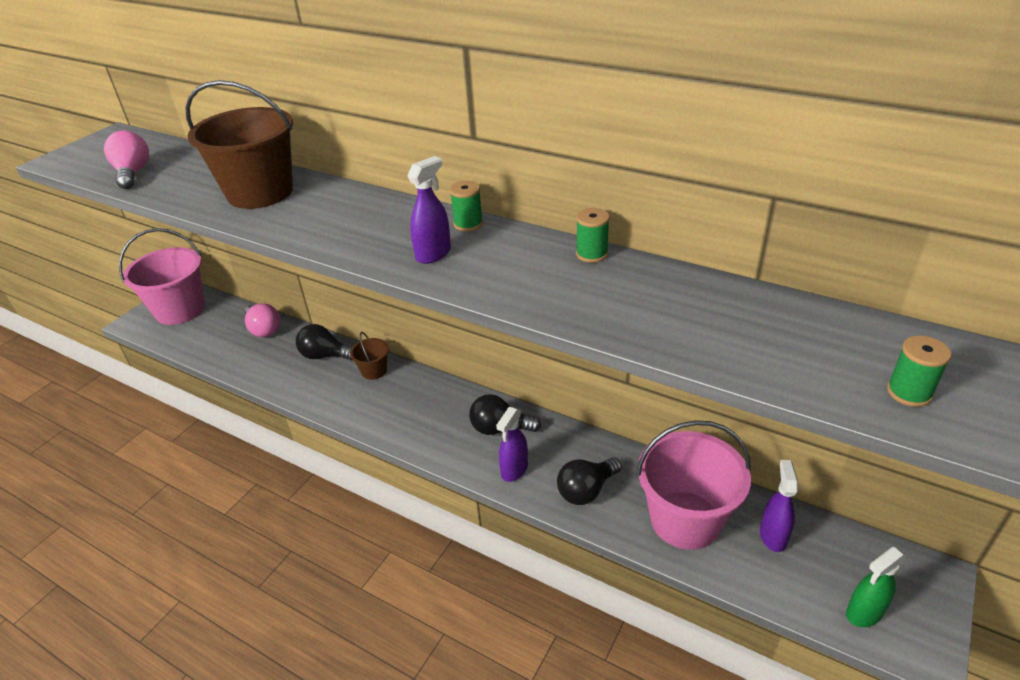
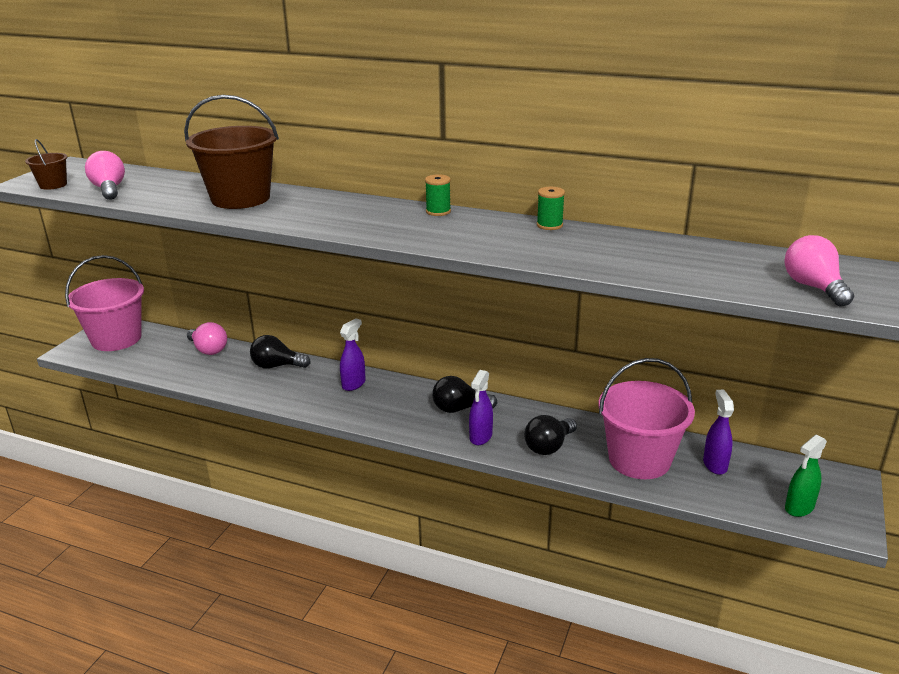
camera: 10 degrees left, 10 degrees down
brown bucket [350,332,389,380] -> brown bucket moved to [25,139,67,190]
purple spray bottle [407,156,451,264] -> purple spray bottle moved to [340,318,366,391]
green spool [887,336,952,407] -> pink light bulb [784,235,854,306]

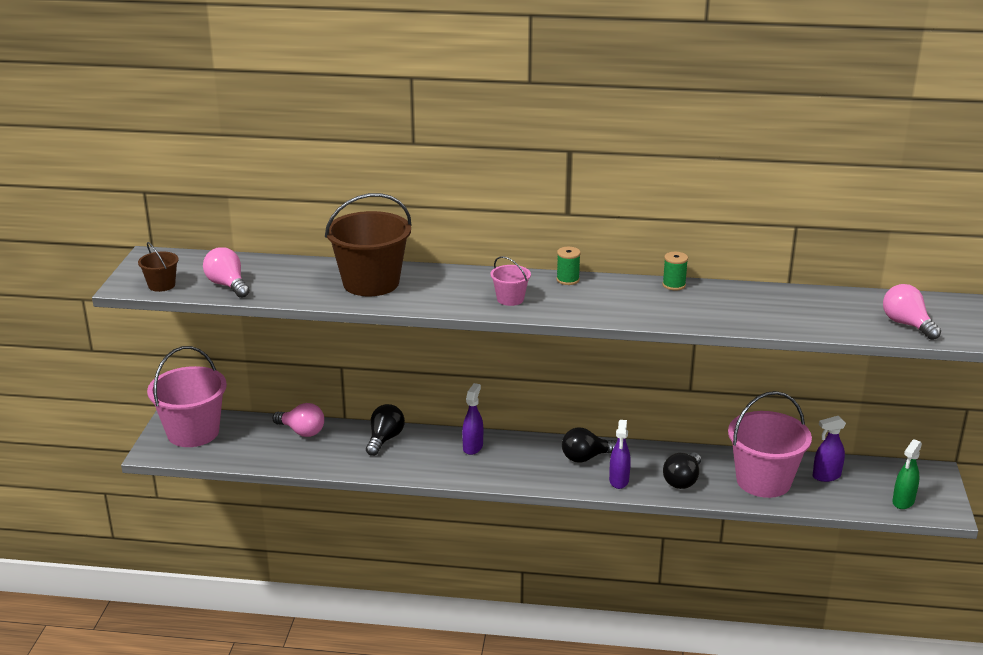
camera: 15 degrees left, 0 degrees up
black light bulb [250,335,311,369] -> black light bulb turned 120 degrees clockwise [366,404,405,456]
purple spray bottle [703,390,734,475] -> purple spray bottle turned 90 degrees counterclockwise [813,416,846,482]
none -> pink bucket [491,256,531,306]

